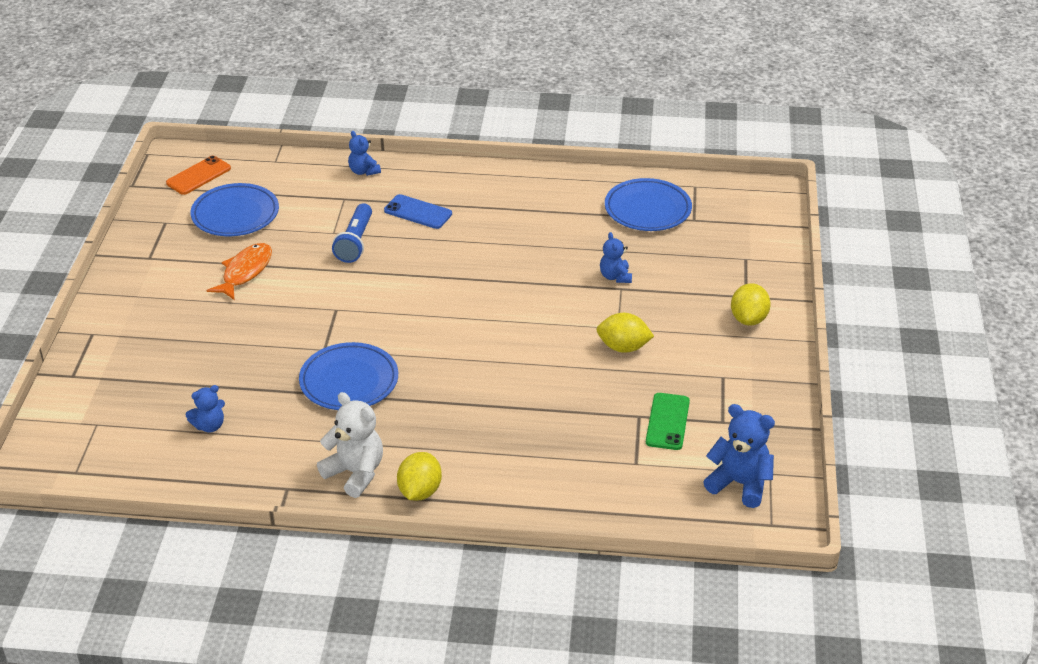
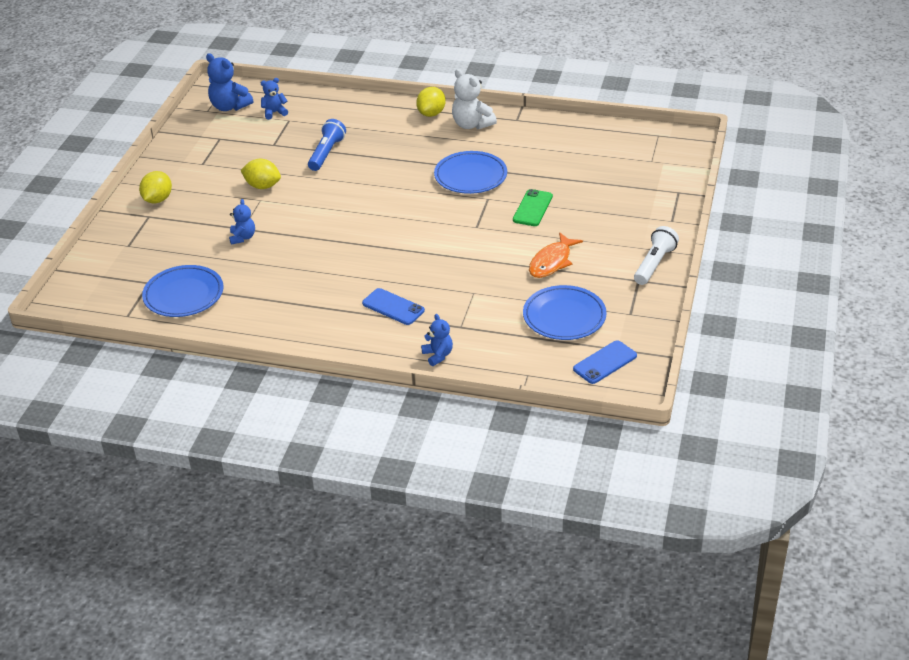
camera: 170 degrees left, 0 degrees up
orange phone [166,156,231,195] -> blue phone [573,340,637,384]
blue teddy bear [185,385,225,433] -> blue teddy bear moved to [261,78,288,120]
blue flashlight [332,203,372,263] -> blue flashlight moved to [308,119,346,171]
green phone [646,393,690,450] -> green phone moved to [513,189,553,226]
none -> white flashlight [634,226,679,285]

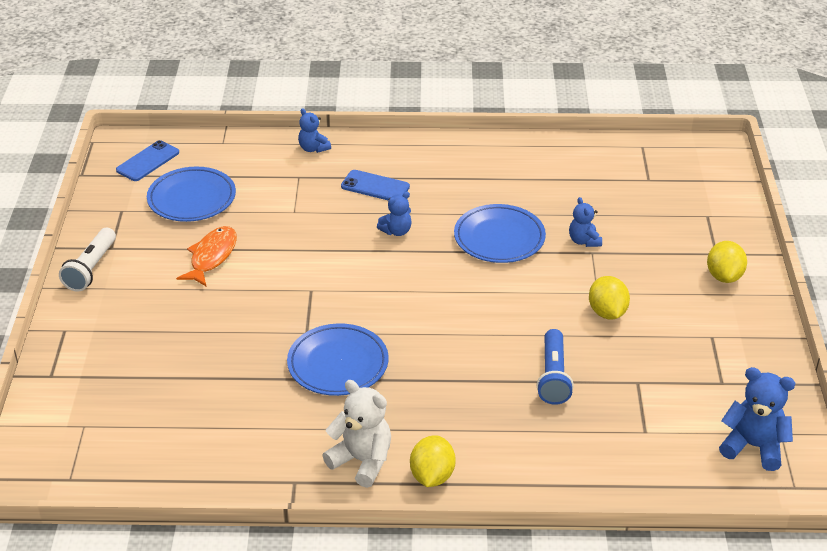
camera: 165 degrees right, 0 degrees up
blue plate [142,265,224,317] -> blue plate moved to [454,204,546,263]
yellow lemon [241,159,281,189] -> yellow lemon turned 75 degrees clockwise [589,276,630,319]
blue teddy bear [261,78,288,120] -> blue teddy bear moved to [377,191,412,236]
green phone [513,189,553,226] -> none

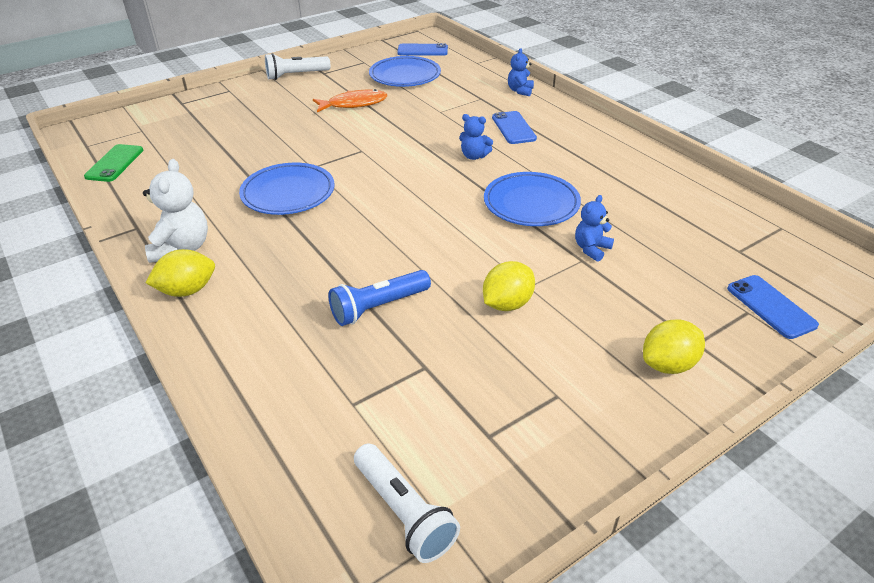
camera: 55 degrees right, 0 degrees up
blue teddy bear [719,367,795,471] -> white flashlight [354,443,460,563]
none -> green phone [84,144,143,182]
none -> blue phone [727,275,819,339]

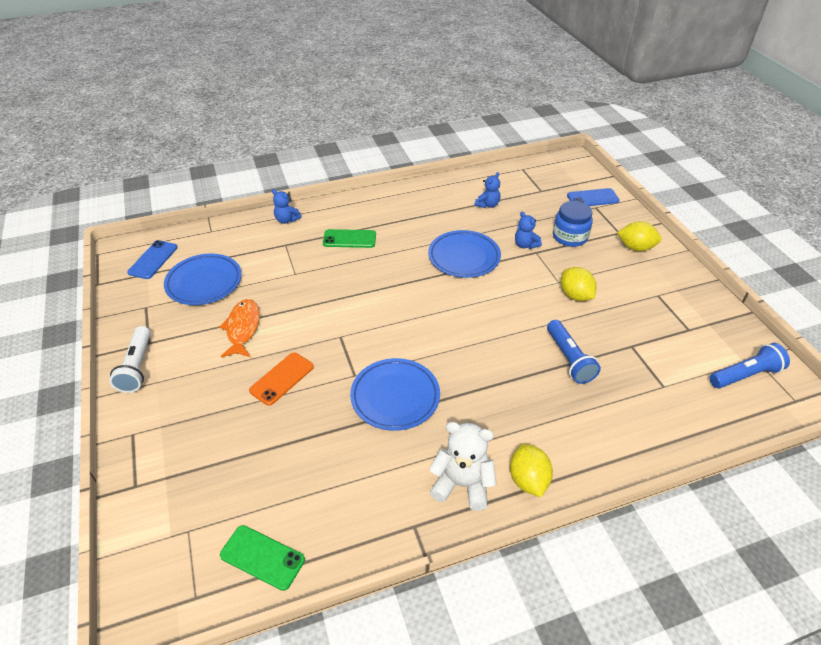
camera: 75 degrees left, 5 degrees up
white flashlight [354,443,460,563] -> blue flashlight [709,343,790,388]
blue teddy bear [459,114,493,160] -> blue teddy bear moved to [475,172,500,208]
blue phone [492,111,537,144] -> green phone [323,229,376,248]
yellow lemon [643,320,705,374] -> yellow lemon turned 60 degrees counterclockwise [617,221,661,251]
none -> orange phone [249,352,314,406]
none -> blue jar [553,201,593,247]

